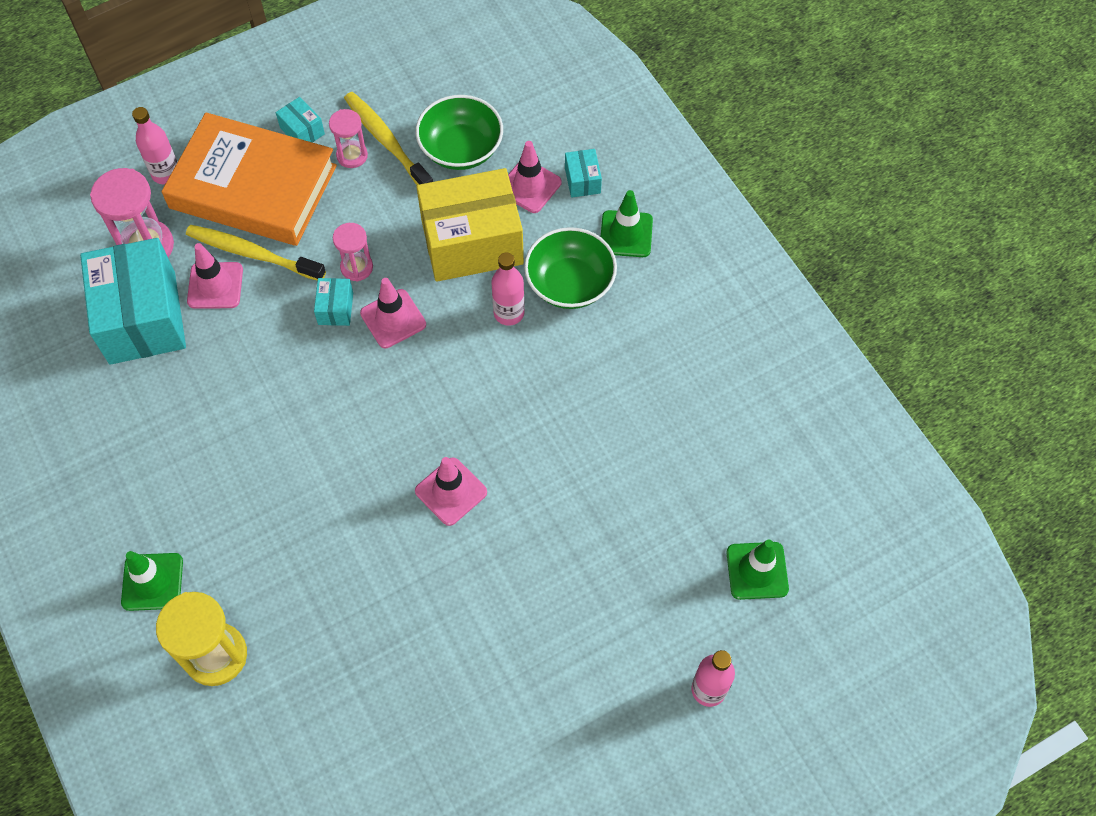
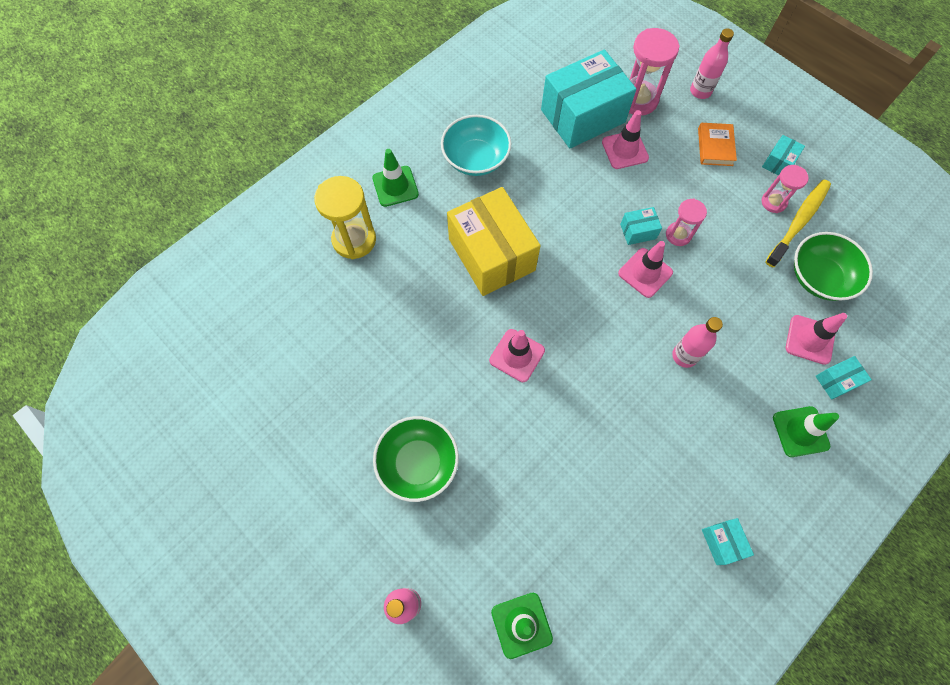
camera: 75 degrees right, 5 degrees up
orange book [162,112,337,246] -> orange book [698,123,737,166], size x0.41
yellow toothbrush [186,225,326,281] -> none
yellow box [416,168,524,282] -> yellow box moved to [447,187,541,296]
green bowl [524,227,617,309] -> green bowl moved to [373,416,459,502]
none -> turquoise bowl [441,115,511,176]
none -> turquoise box [702,518,754,565]

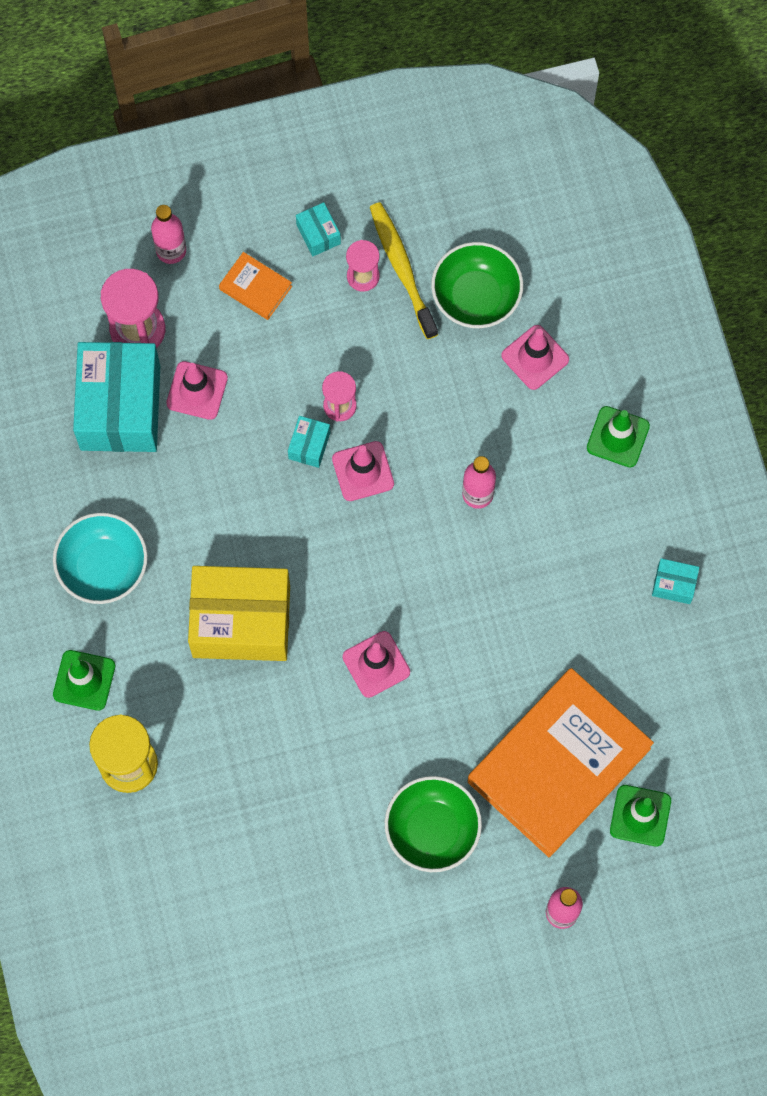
camera: 60 degrees left, 5 degrees up
turquoise box [816,356,872,400] -> none
none -> orange book [468,668,654,857]

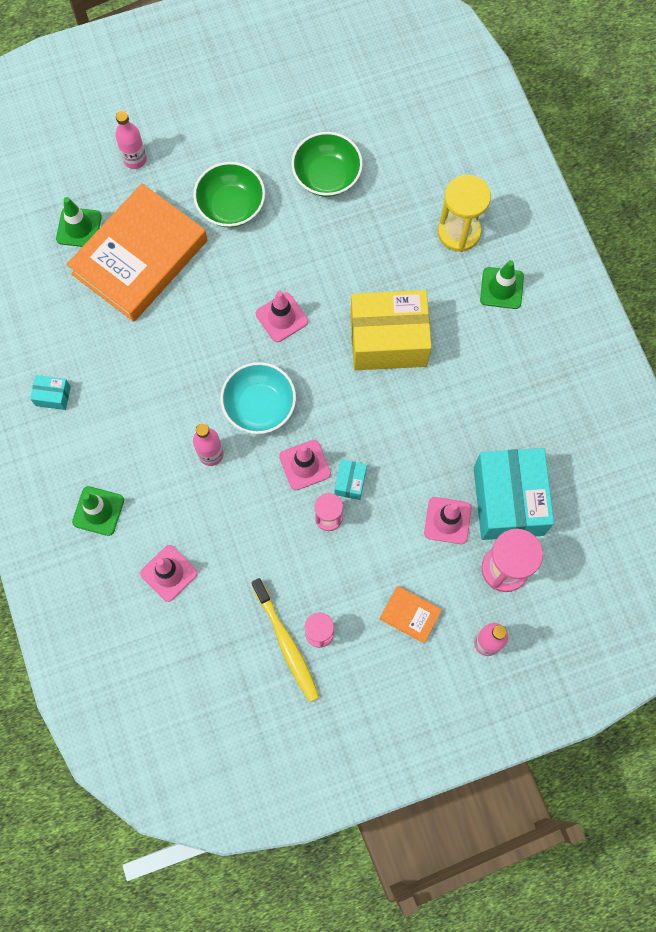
camera: 175 degrees right, 0 degrees up
turquoise bowl [53,513,148,604] -> turquoise bowl moved to [220,362,296,434]
turquoise box [296,202,341,256] -> none
green bowl [431,242,523,328] -> green bowl moved to [291,132,363,197]

